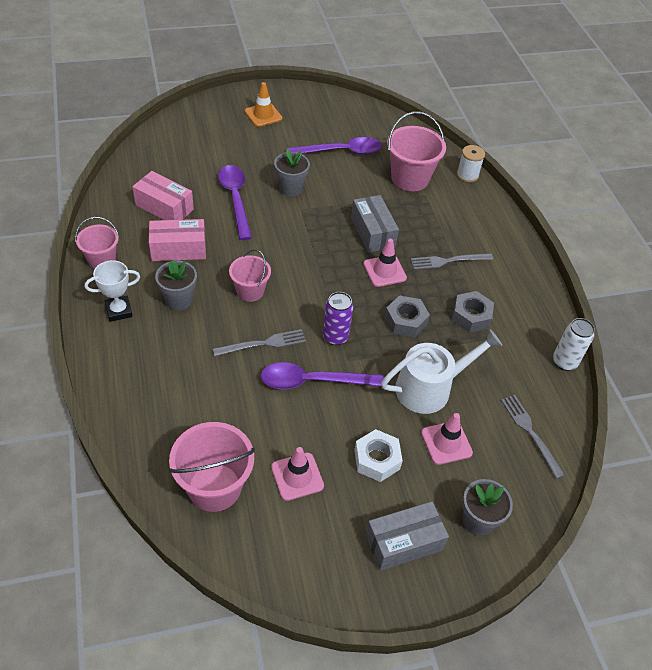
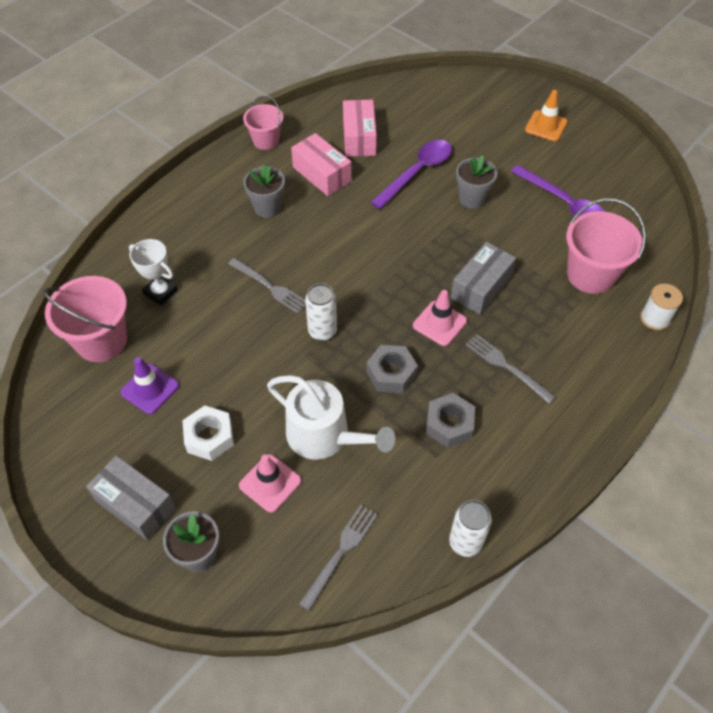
camera: 60 degrees right, 5 degrees up
white trophy [85,260,140,322] -> white trophy moved to [129,239,178,305]
pink bucket [229,249,271,302] -> none
purple spoon [260,362,384,390] -> none
pink traffic cone [271,447,324,501] -> purple traffic cone [120,357,179,414]
purple can [323,292,353,345] -> white can [305,283,337,341]

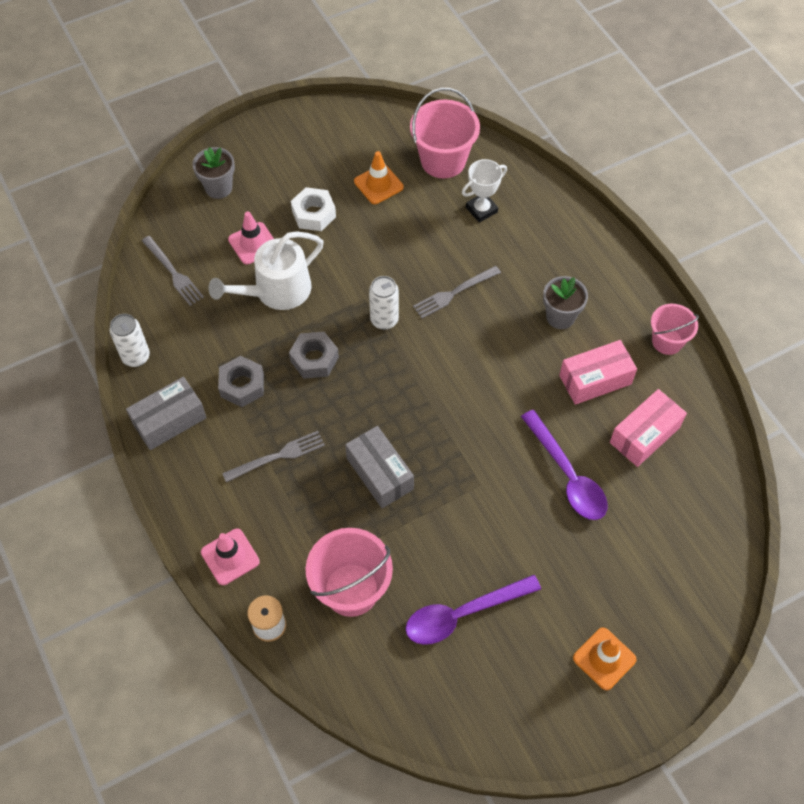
camera: 110 degrees right, 5 degrees up
grey box [86,456,176,540] -> grey box moved to [126,377,207,450]
purple traffic cone [120,357,179,414] -> orange traffic cone [354,151,404,204]
pink box [343,100,377,157] -> pink box turned 60 degrees counterclockwise [610,389,687,467]
pink traffic cone [413,290,467,346] -> pink traffic cone moved to [201,529,260,585]
grey flower pot [456,155,497,209] -> none

